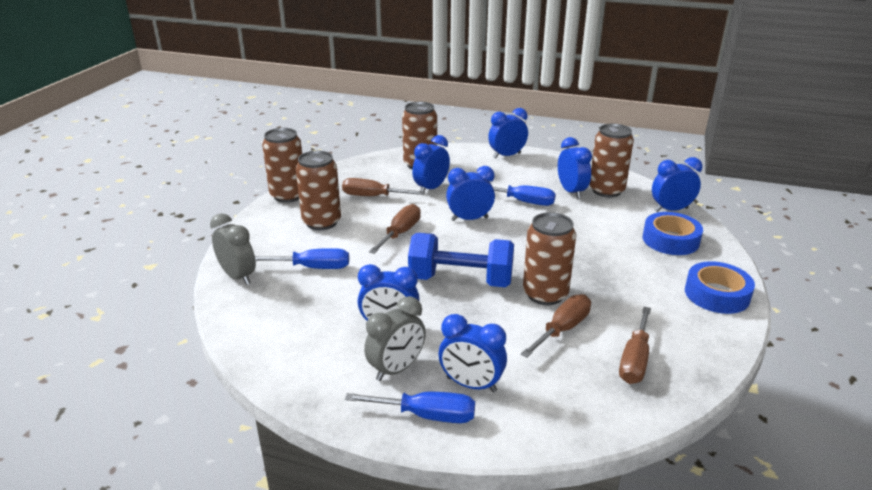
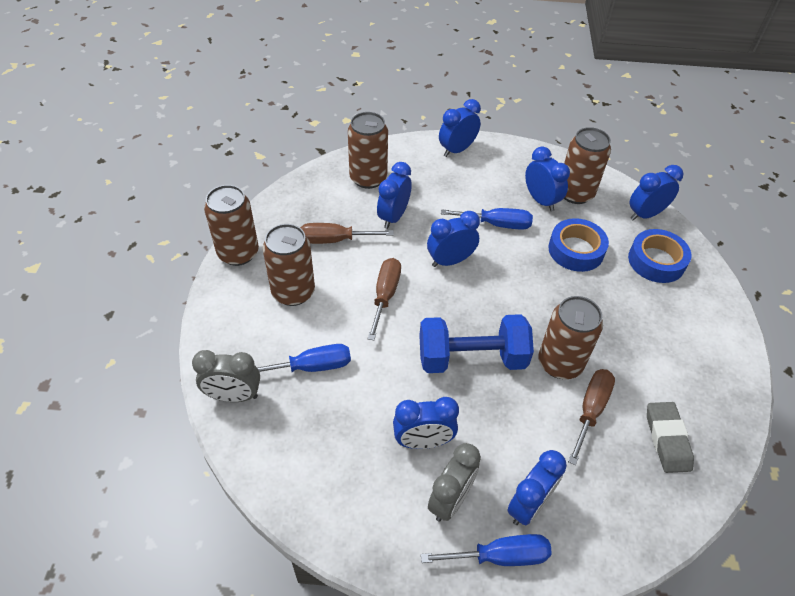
camera: 15 degrees left, 20 degrees up
grey clock [210,213,256,285] -> grey clock turned 150 degrees clockwise [192,350,260,402]
blue clock [439,314,507,392] -> blue clock turned 60 degrees counterclockwise [507,450,567,525]
brown screwdriver [619,307,651,384] -> grey eraser [647,402,694,473]
blue tape [685,261,755,314] -> blue tape moved to [548,218,609,272]

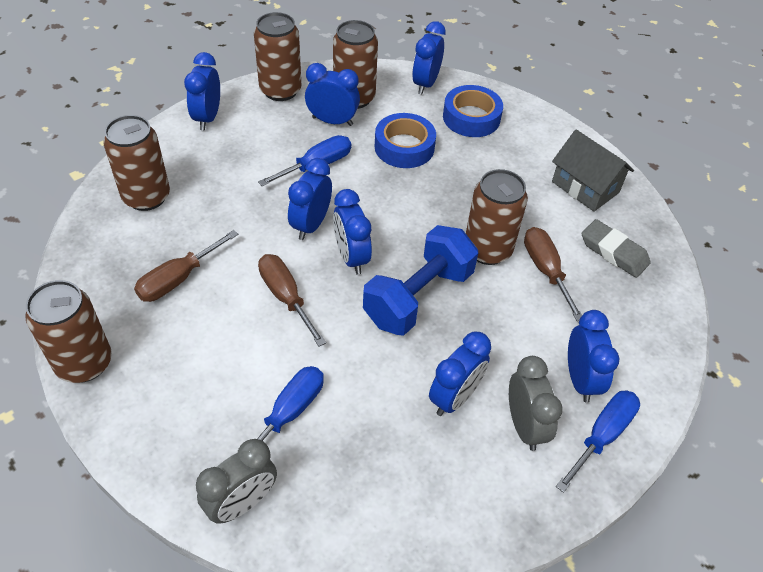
camera: 45 degrees left, 0 degrees up
brown can [263,224,315,306] -> brown can moved to [254,12,301,101]
blue clock [377,162,412,229] -> blue clock moved to [333,189,372,275]
none -> grey house [552,130,634,212]

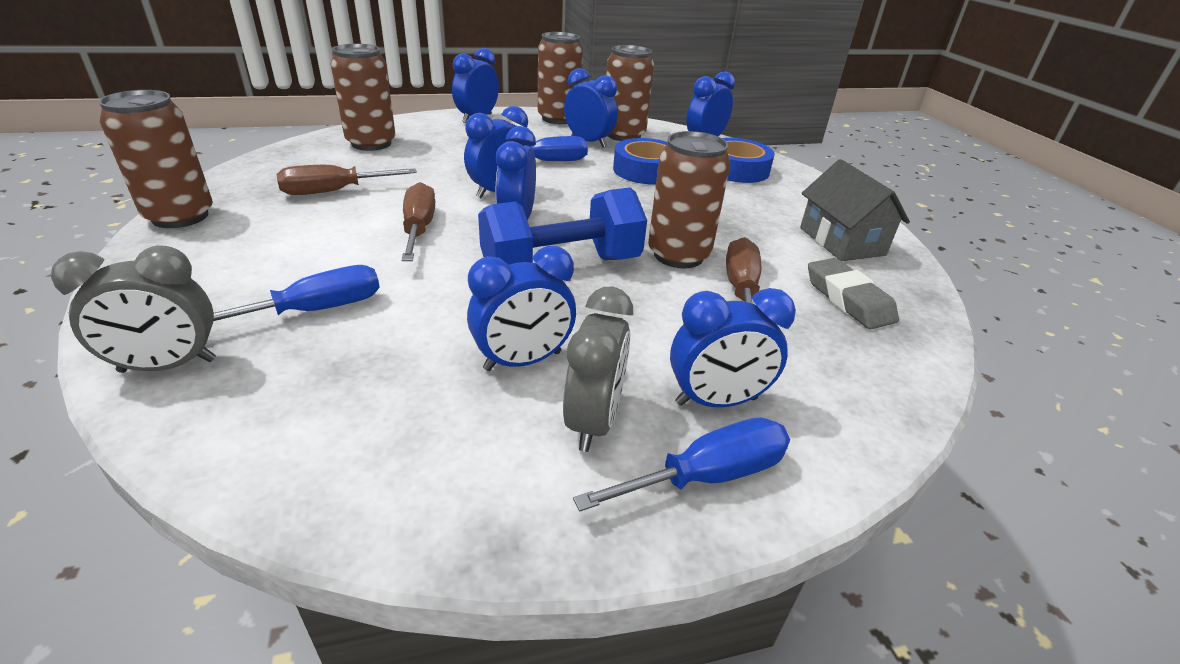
camera: 25 degrees right, 15 degrees down
blue clock [568,310,619,403] -> blue clock turned 60 degrees clockwise [670,288,796,407]

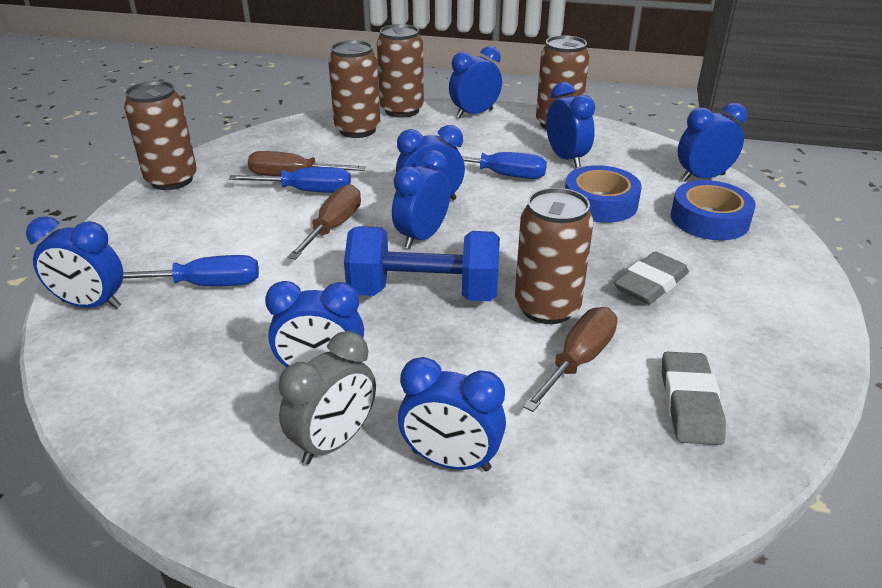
camera: 30 degrees right, 0 degrees up
grey clock [51,245,216,373] -> blue clock [26,216,123,309]
blue screwdriver [573,418,790,512] -> blue screwdriver moved to [229,167,351,193]
brown can [606,45,654,141] -> brown can moved to [377,24,424,118]
grey house [800,159,910,261] -> none
none -> grey eraser [614,252,689,304]

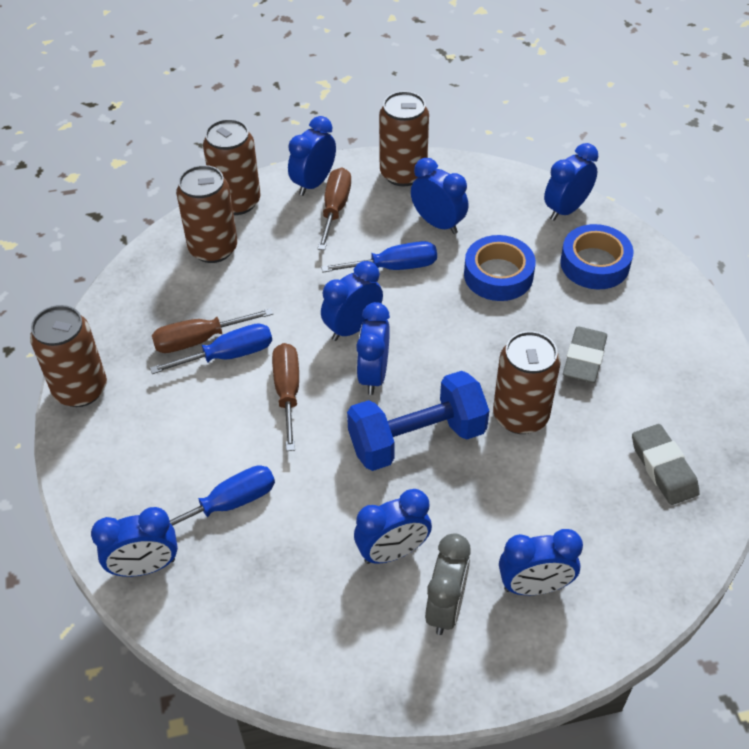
camera: 25 degrees left, 15 degrees up
brown screwdriver [523,307,618,412] -> brown screwdriver moved to [318,168,351,250]

